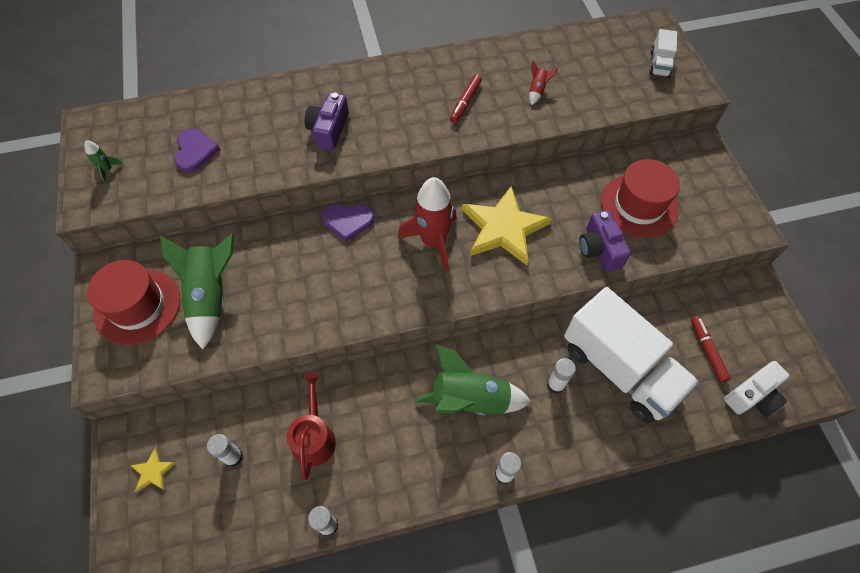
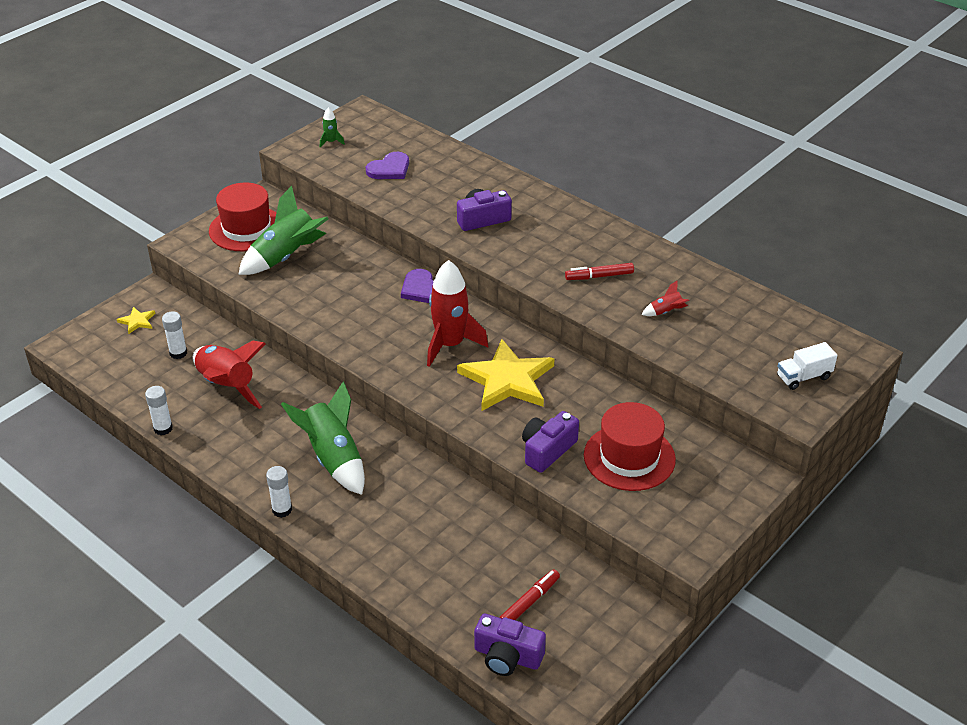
camera: 55 degrees right, 20 degrees down
red watering can [287,373,336,480] -> red rocket [193,341,266,409]
white glue stick [547,358,576,394] -> none
white truck [564,287,699,424] -> none
white camera [724,361,790,417] -> purple camera [474,614,546,676]

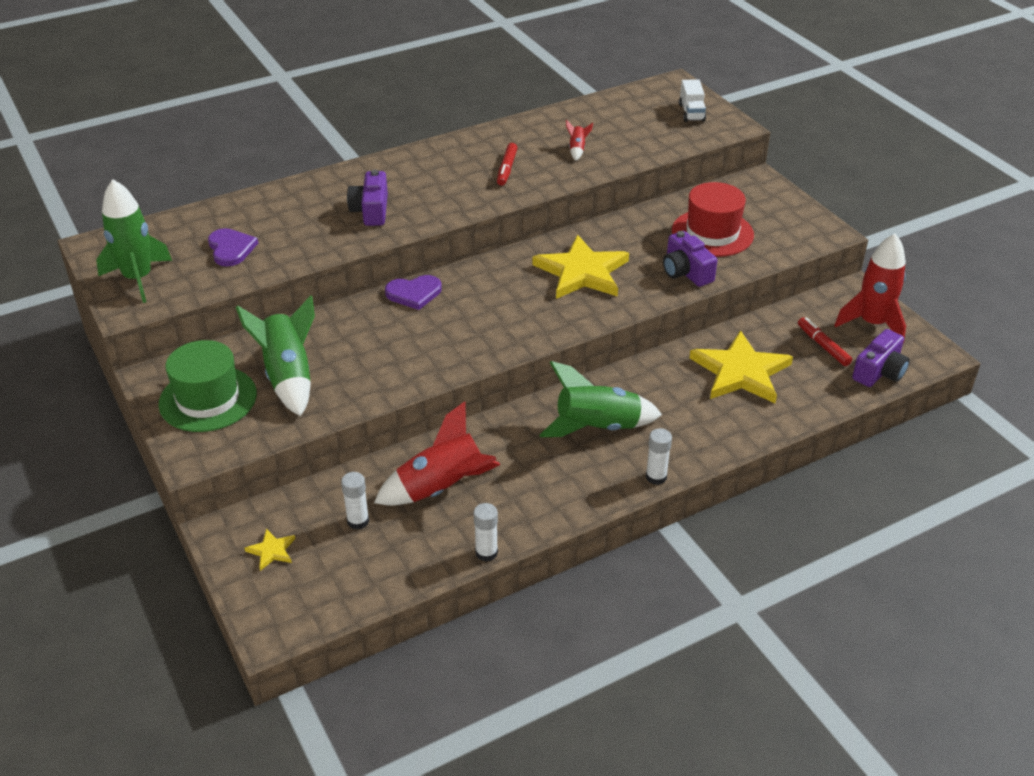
camera: 70 degrees left, 0 degrees up
red hat [209,183,276,251] -> green hat [158,340,257,432]
green rocket [320,108,345,147] -> green rocket [96,179,172,303], size x2.31
red rocket [427,260,488,367] -> red rocket moved to [834,234,906,343]
none -> yellow star [690,330,793,403]

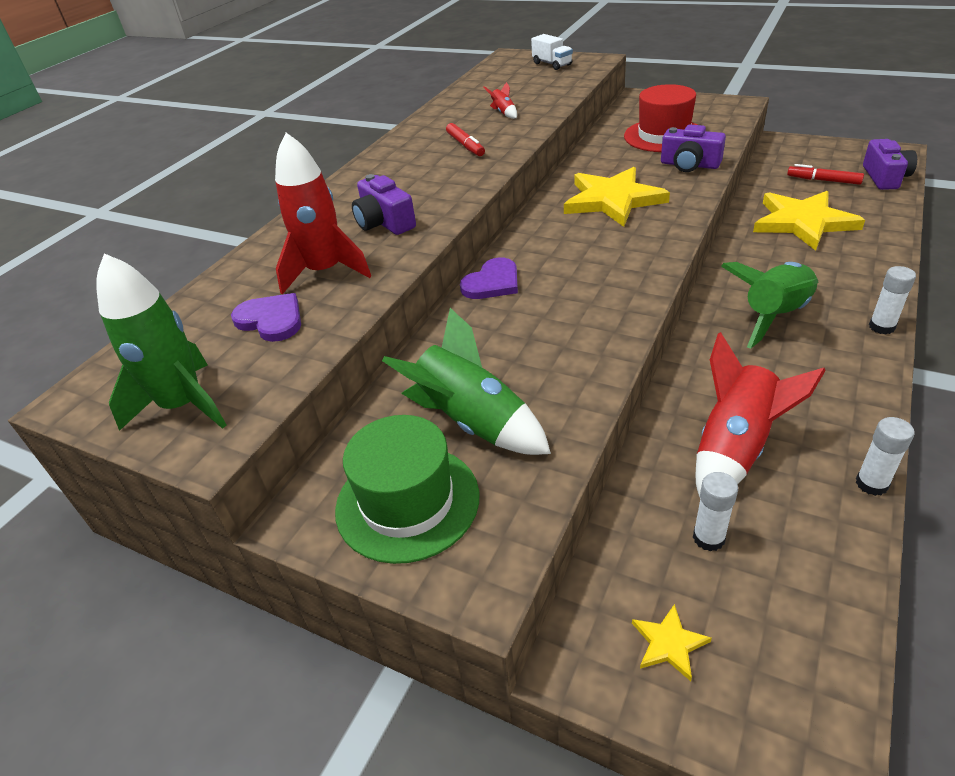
camera: 30 degrees left, 0 degrees up
red rocket [834,234,906,343] -> red rocket moved to [275,133,371,295]

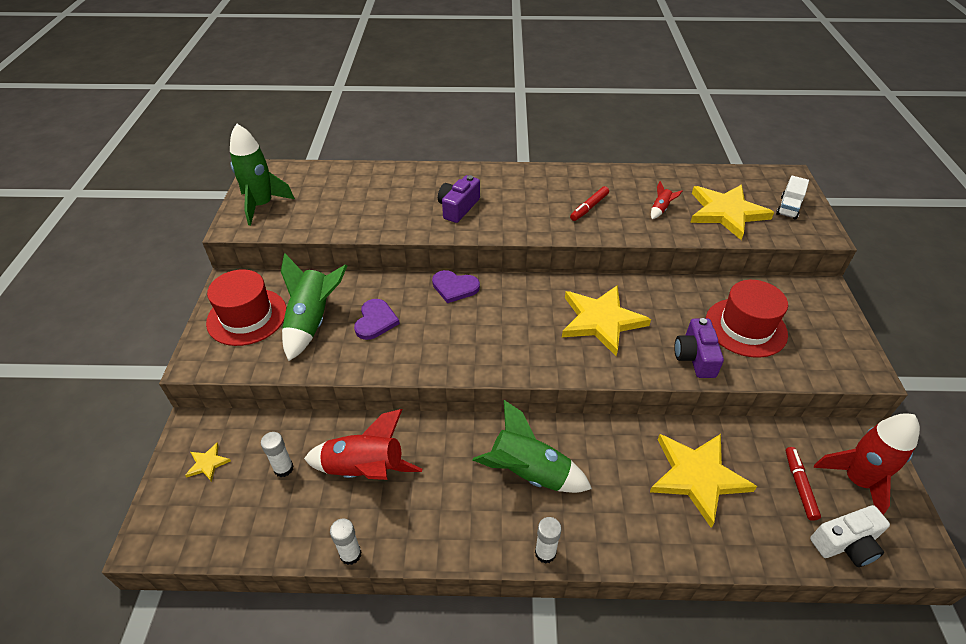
camera: 60 degrees right, 5 degrees up
purple heart [231,293,301,342] -> purple heart moved to [354,299,400,340]
red rocket [275,133,371,295] -> red rocket moved to [814,413,920,515]
green hat [335,415,479,564] -> red hat [206,269,287,346]
purple camera [863,139,917,190] -> white camera [810,505,890,567]
none -> yellow star [690,184,774,240]

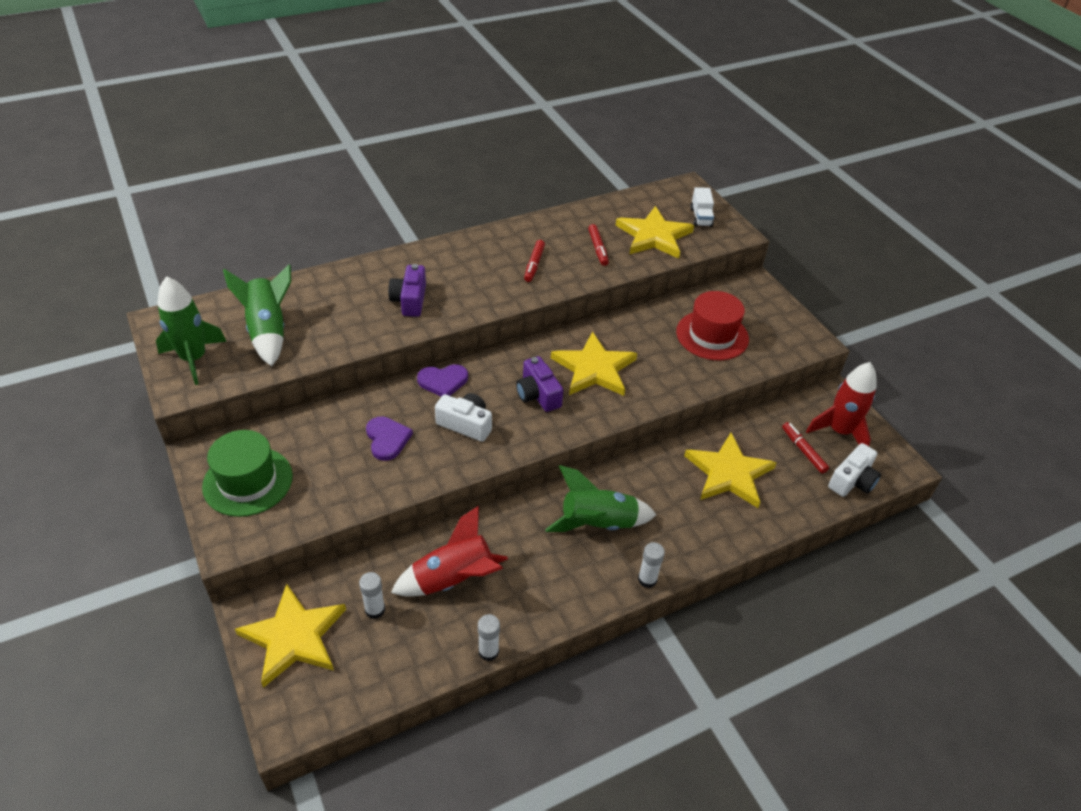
camera: 30 degrees left, 0 degrees up
yellow star [185,443,231,482] -> yellow star [235,584,346,688], size x2.35
red hat [206,269,287,346] -> green hat [202,430,293,517]
green rocket [281,253,347,361] -> green rocket moved to [223,264,291,366]
red rocket [651,181,683,219] -> red marker [588,224,609,266]
purple camera [674,318,724,378] -> purple camera moved to [516,356,563,412]
none -> white camera [435,393,492,442]

